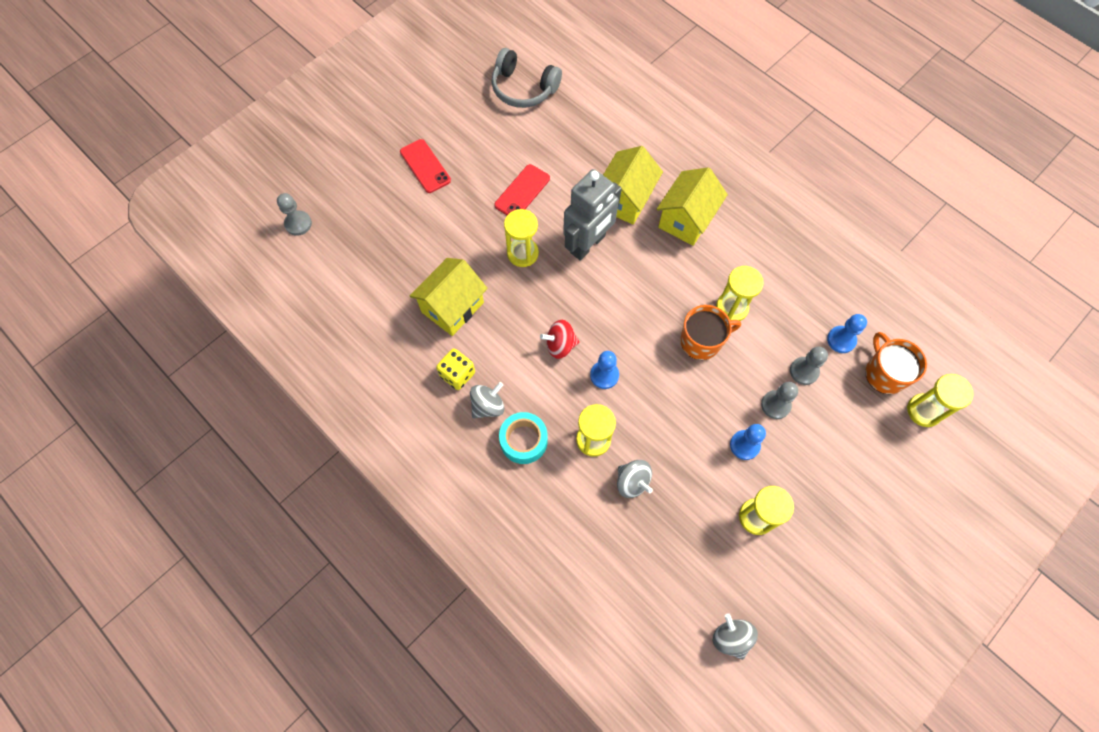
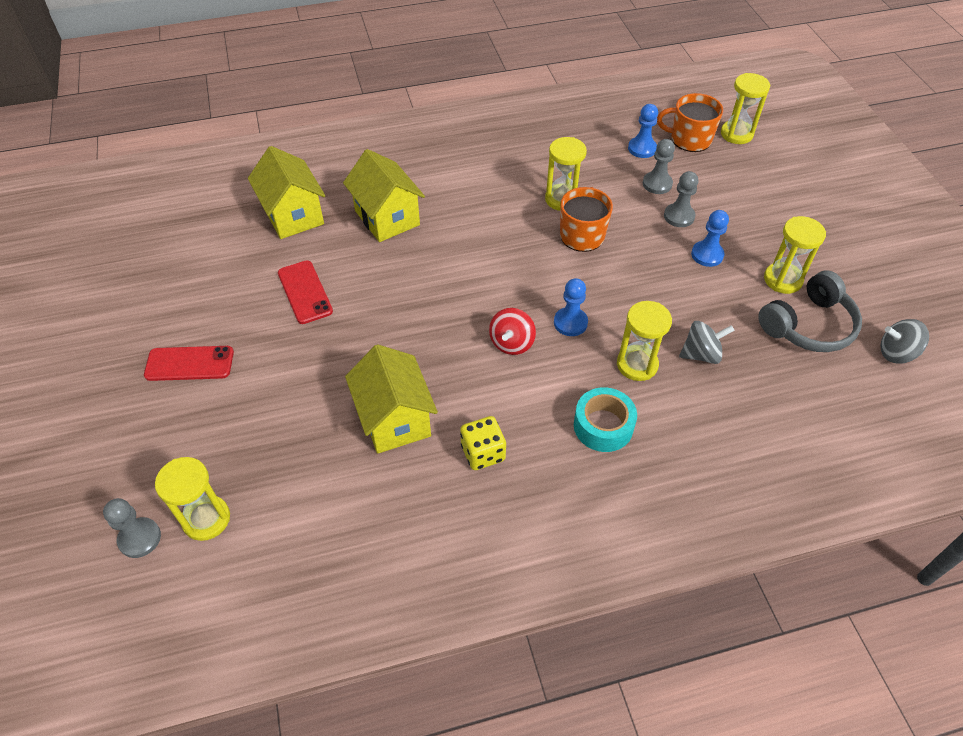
camera: 60 degrees left, 15 degrees down
grey spinning top [470,382,504,419] -> none
grey headphones [491,48,562,108] -> grey headphones moved to [758,271,862,352]
yellow hourglass [504,209,539,267] -> yellow hourglass moved to [155,457,230,541]
grey robot [563,169,622,261] -> none
yellow house [656,167,728,246] -> yellow house moved to [248,146,325,239]

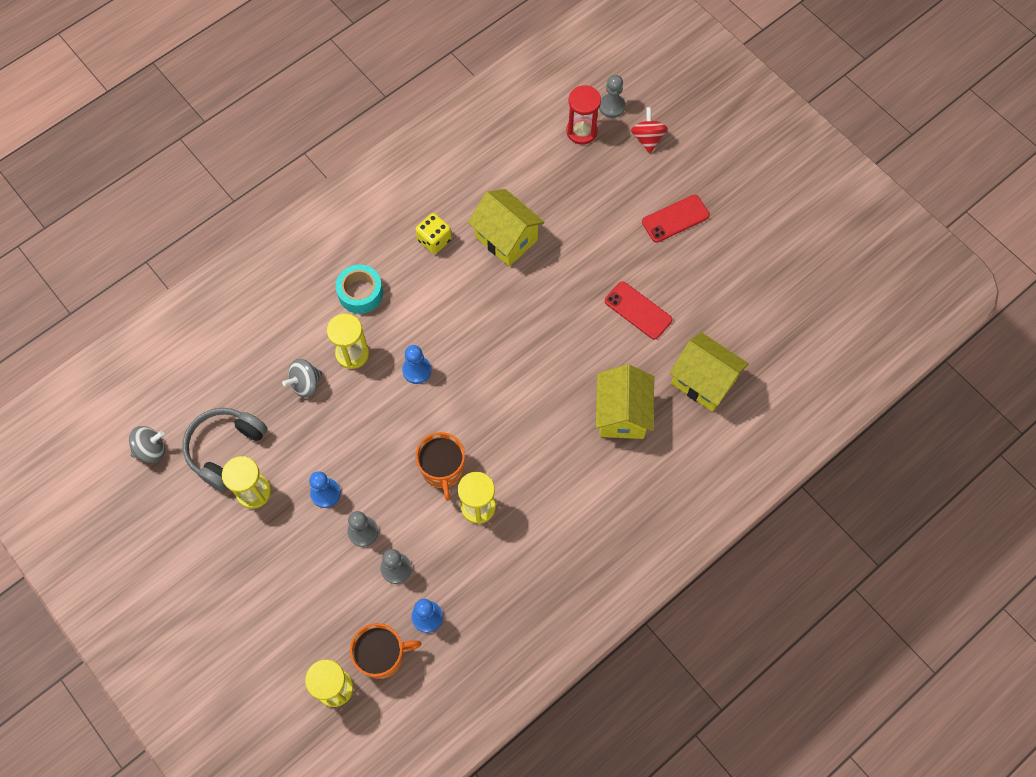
camera: 155 degrees right, 15 degrees up
yellow hourglass [155,457,230,541] -> red hourglass [567,85,601,145]
yellow house [343,149,425,242] -> yellow house turned 60 degrees clockwise [596,364,654,439]
red spinning top [489,308,536,355] -> red spinning top moved to [631,107,668,153]

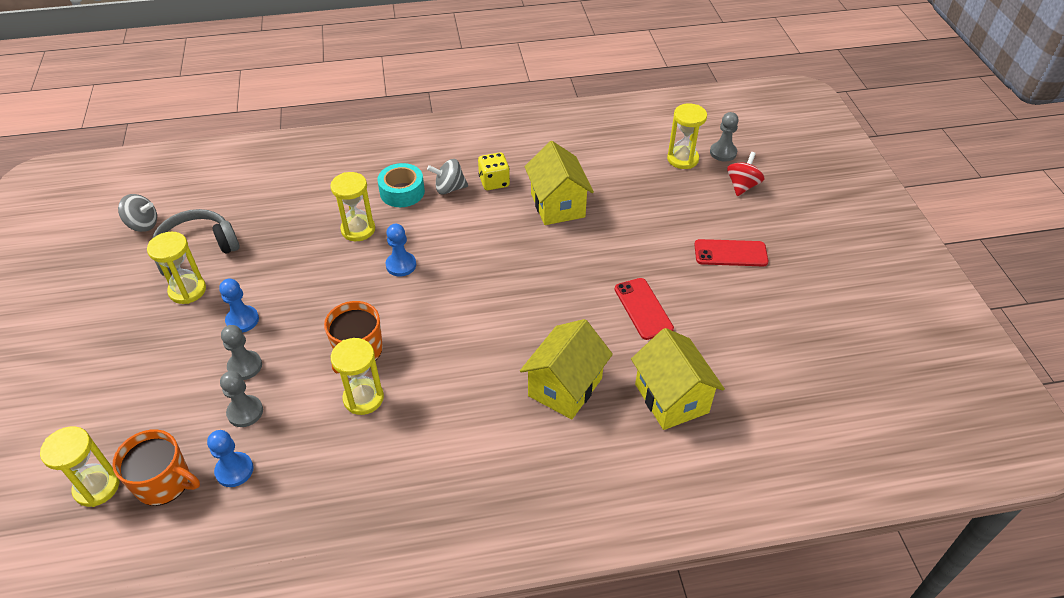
camera: 30 degrees right, 20 degrees down
grey spinning top [282,359,323,398] -> grey spinning top moved to [427,159,468,195]
red hourglass [567,85,601,145] -> yellow hourglass [667,103,707,169]

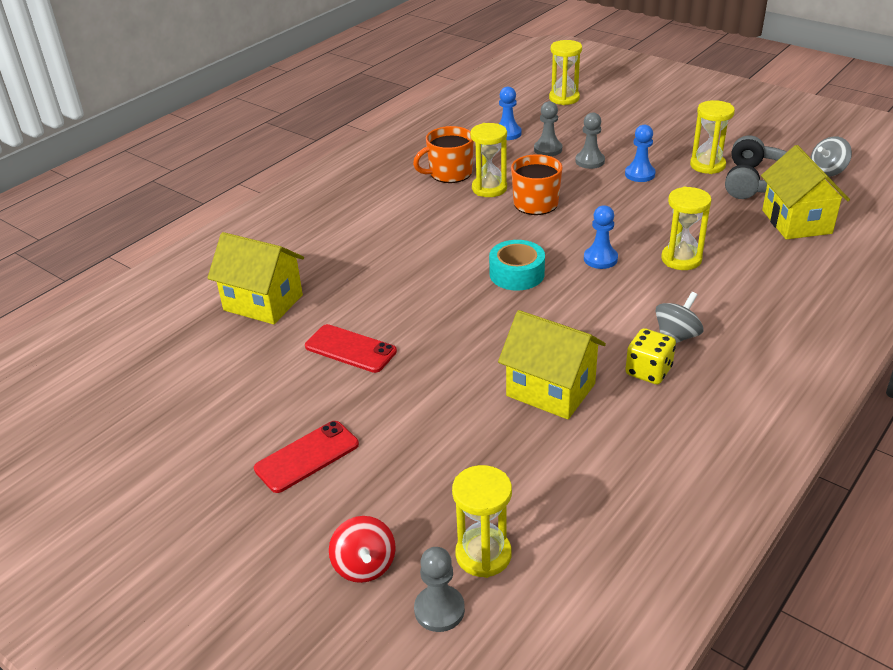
camera: 140 degrees right, 10 degrees down
orange mug [112,429,200,506] -> orange mug moved to [413,126,474,183]
turquoise tape [377,163,425,207] -> turquoise tape moved to [489,240,545,291]
yellow house [520,319,613,419] -> yellow house moved to [761,145,850,240]

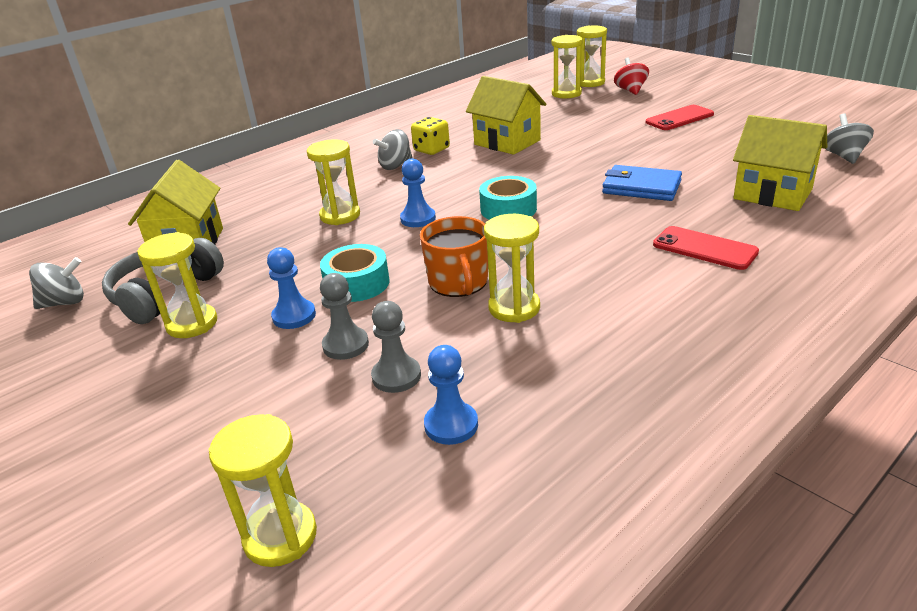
camera: 170 degrees left, 5 degrees down
red phone [305,324,397,373] -> red phone moved to [653,226,759,270]
orange mug [413,126,474,183] -> none
grey pawn [414,547,465,632] -> yellow hourglass [577,26,607,87]
none -> turquoise tape [320,244,390,302]
none -> blue wallet [602,165,682,201]
none -> grey spinning top [826,113,874,164]

